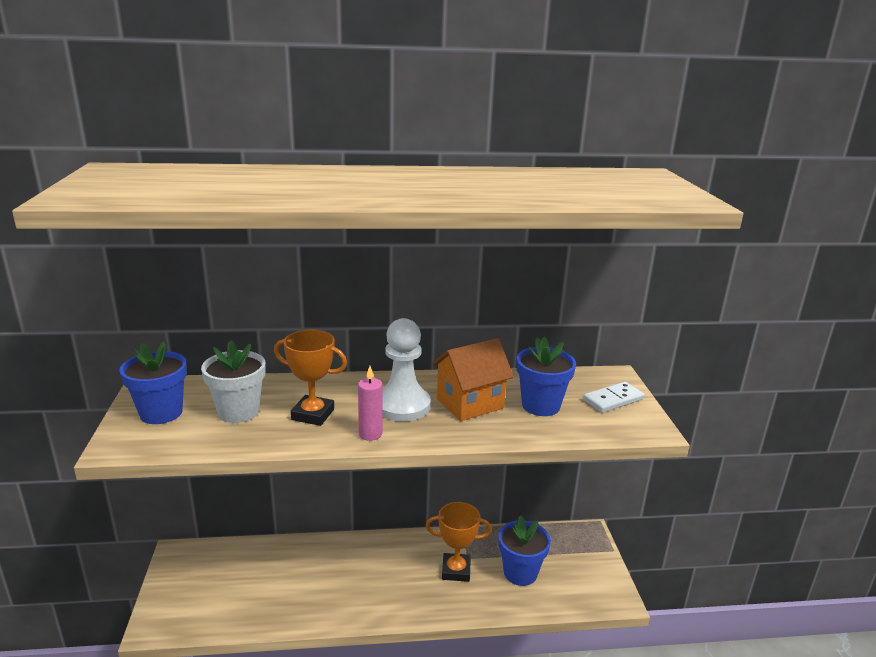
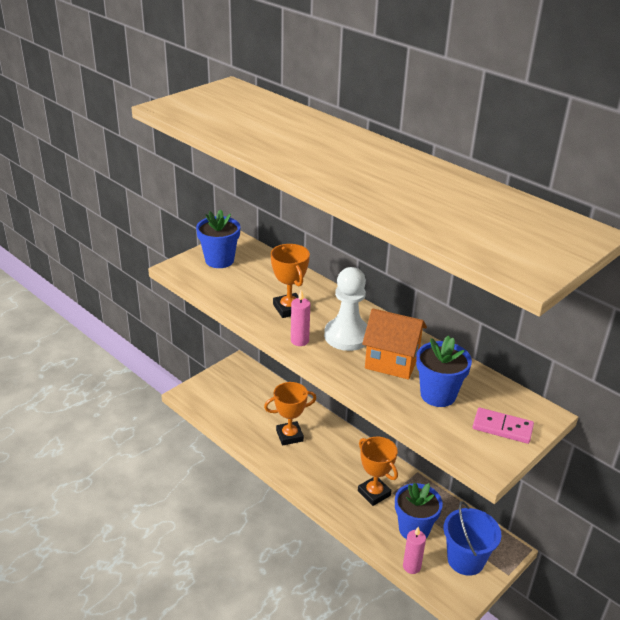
camera: 50 degrees right, 10 degrees up
white flower pot [201,340,266,423] -> none
white domino [583,382,645,413] -> pink domino [473,408,534,444]
none -> orange trophy [264,382,316,446]
none -> pink candle [403,526,426,574]
none -> blue bucket [444,501,501,576]

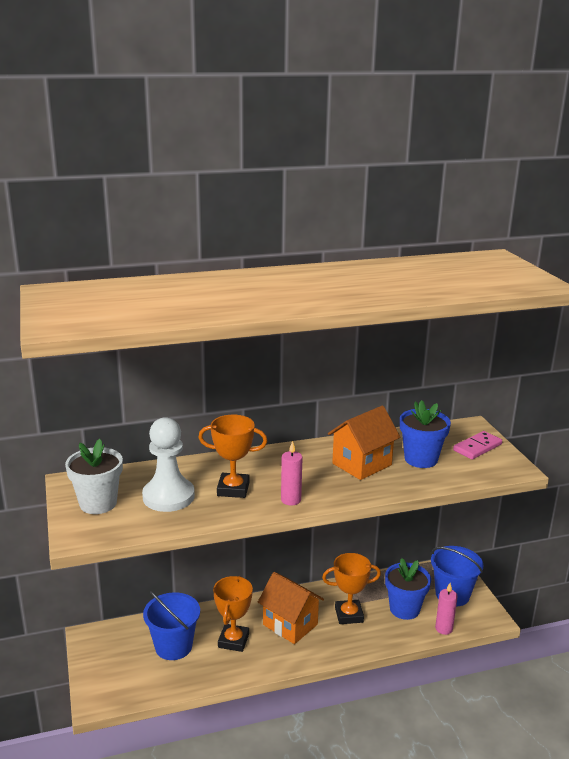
camera: 60 degrees left, 10 degrees down
blue flower pot [196,209,240,268] -> white flower pot [65,439,123,514]
white pawn [324,267,367,351] -> white pawn moved to [142,417,195,512]
none -> blue bucket [143,591,200,660]
none -> orange house [258,572,324,644]

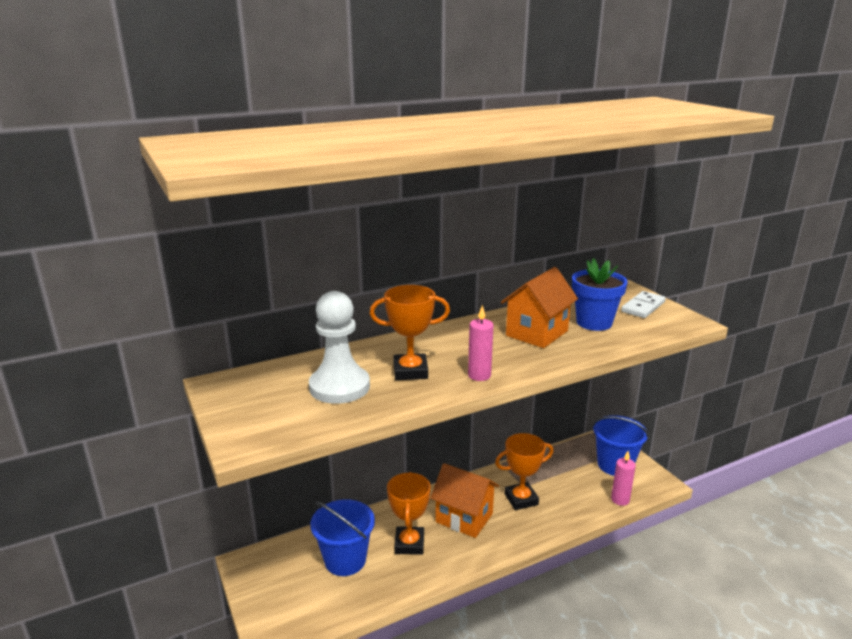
camera: 10 degrees left, 0 degrees up
white flower pot [65,439,123,514] -> none
blue flower pot [385,558,431,620] -> none
pink domino [453,431,502,459] -> white domino [621,291,666,318]

